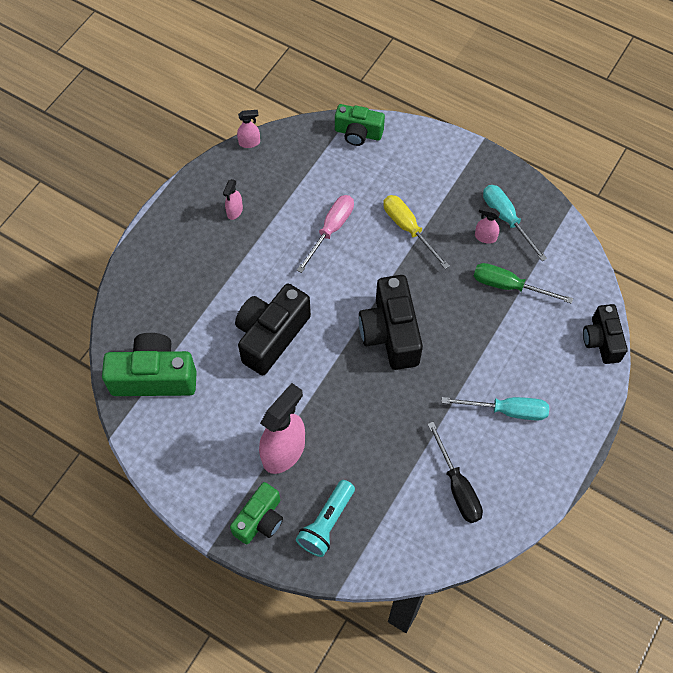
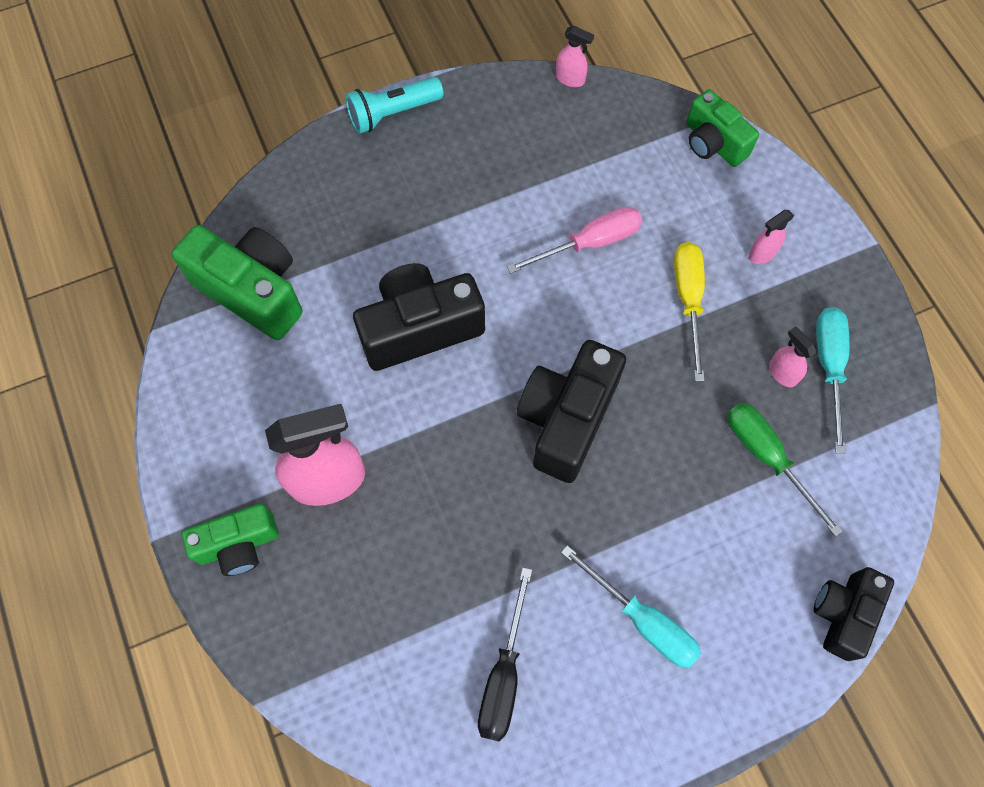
camera: 35 degrees right, 5 degrees up
pink spray bottle [223,179,243,220] -> pink spray bottle moved to [749,210,794,264]
turquoise flashlight [296,480,355,557] -> turquoise flashlight moved to [345,77,443,134]

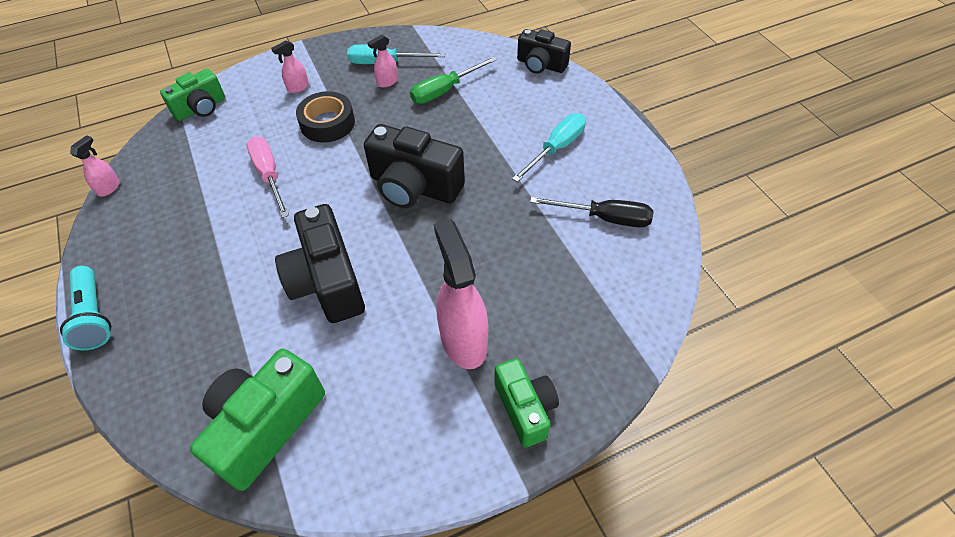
camera: 90 degrees left, 15 degrees down
yellow screwdriver [674,242,705,382] -> black tape [296,91,355,142]
pink spray bottle [749,210,794,264] -> pink spray bottle turned 90 degrees clockwise [271,40,309,93]

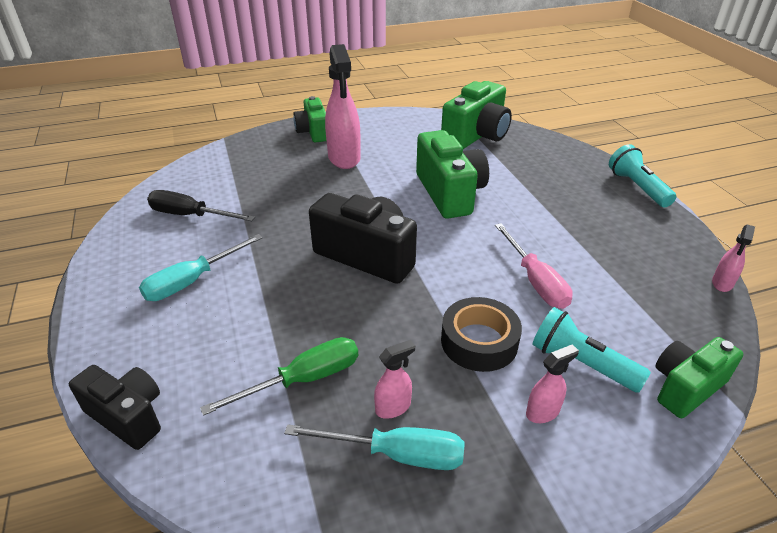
camera: 175 degrees left, 15 degrees down
black camera [275,204,365,323] -> green camera [416,130,489,219]
none -> turquoise flashlight [533,307,651,393]

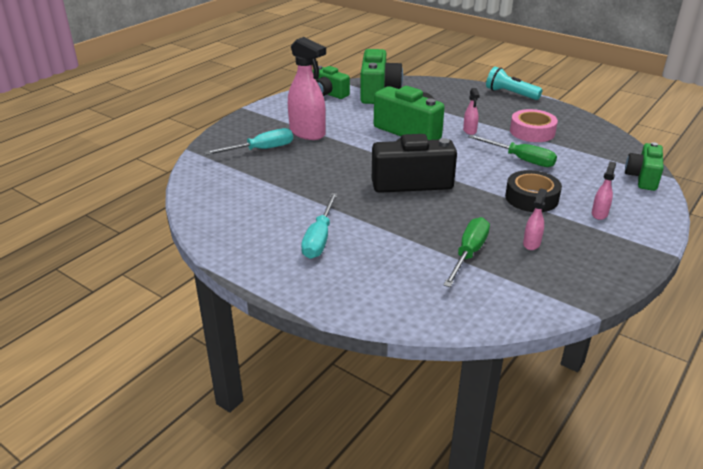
camera: 35 degrees left, 5 degrees down
black camera [69,365,161,450] -> none
black screwdriver [147,190,255,221] -> none
turquoise screwdriver [284,424,464,470] -> turquoise screwdriver moved to [204,128,293,155]
green camera [293,96,326,143] -> green camera moved to [312,66,350,99]
pink screwdriver [495,223,573,309] -> green screwdriver [469,135,557,167]
turquoise flashlight [533,307,651,393] -> none
pink spray bottle [712,225,755,292] -> pink spray bottle moved to [463,88,480,135]
none -> pink tape [510,109,558,142]

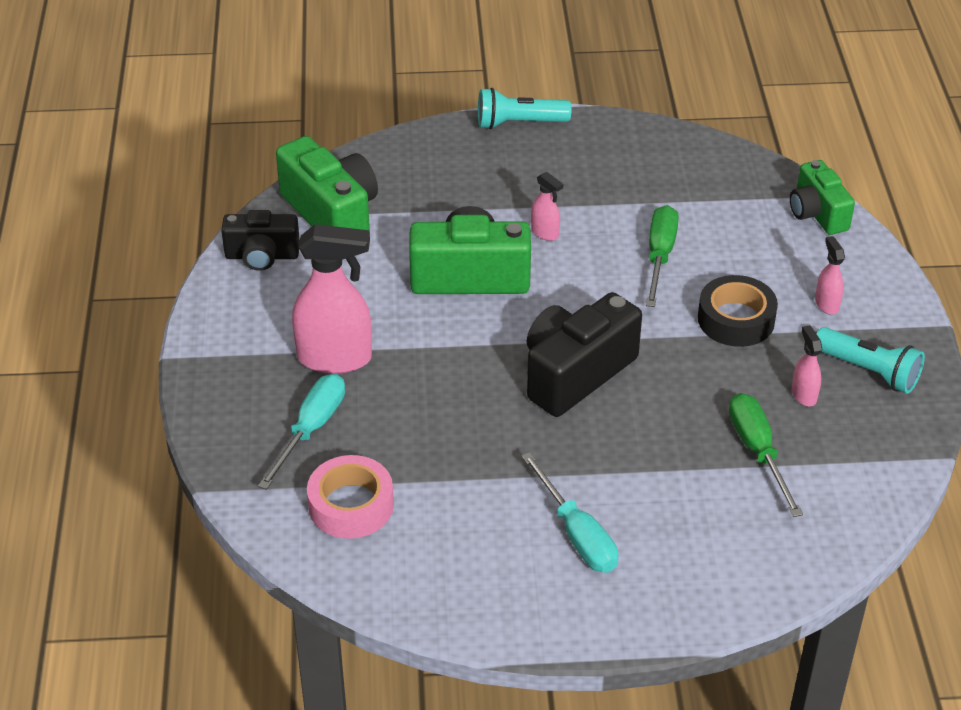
camera: 40 degrees left, 10 degrees up
green camera [312,66,350,99] -> black camera [221,210,300,271]
green screwdriver [469,135,557,167] -> green screwdriver turned 75 degrees counterclockwise [646,205,679,307]
pink tape [510,109,558,142] -> pink tape moved to [307,455,394,539]
none -> turquoise flashlight [817,327,925,394]

